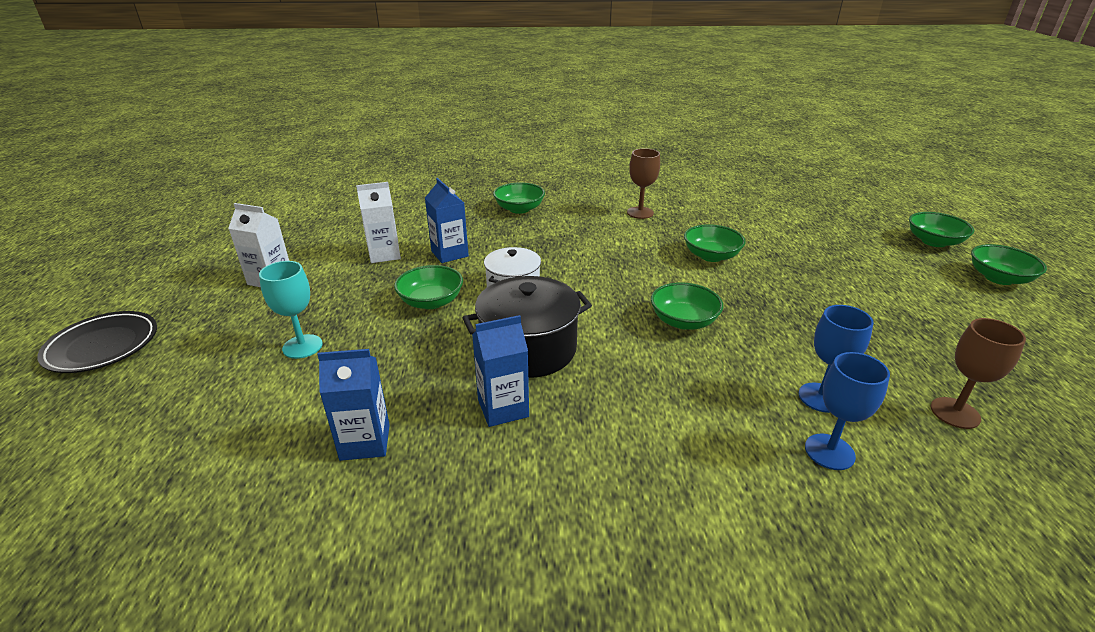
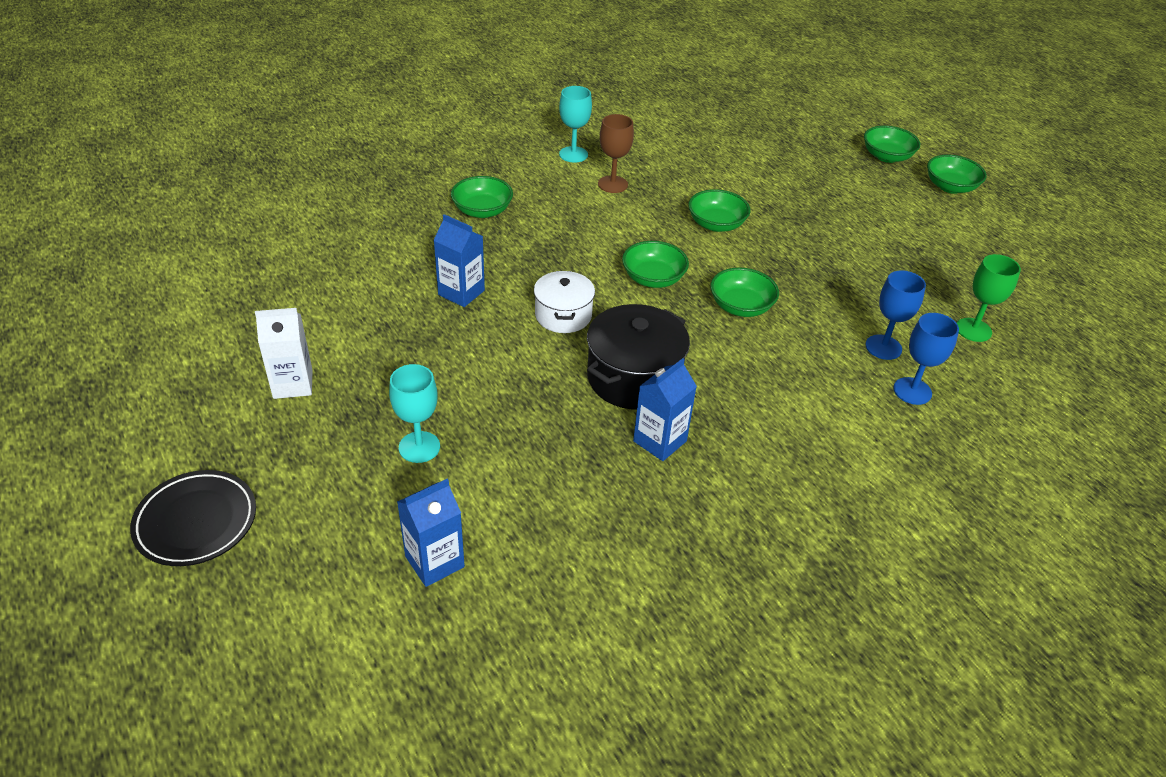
camera: 30 degrees left, 10 degrees up
blue carton [317,349,390,461] -> blue carton moved to [397,479,465,587]
white carton [356,182,401,263] -> none
green bowl [394,265,463,309] -> green bowl moved to [622,241,689,288]
brown goblet [931,318,1026,429] -> green goblet [957,254,1021,342]
none -> turquoise goblet [559,86,592,163]

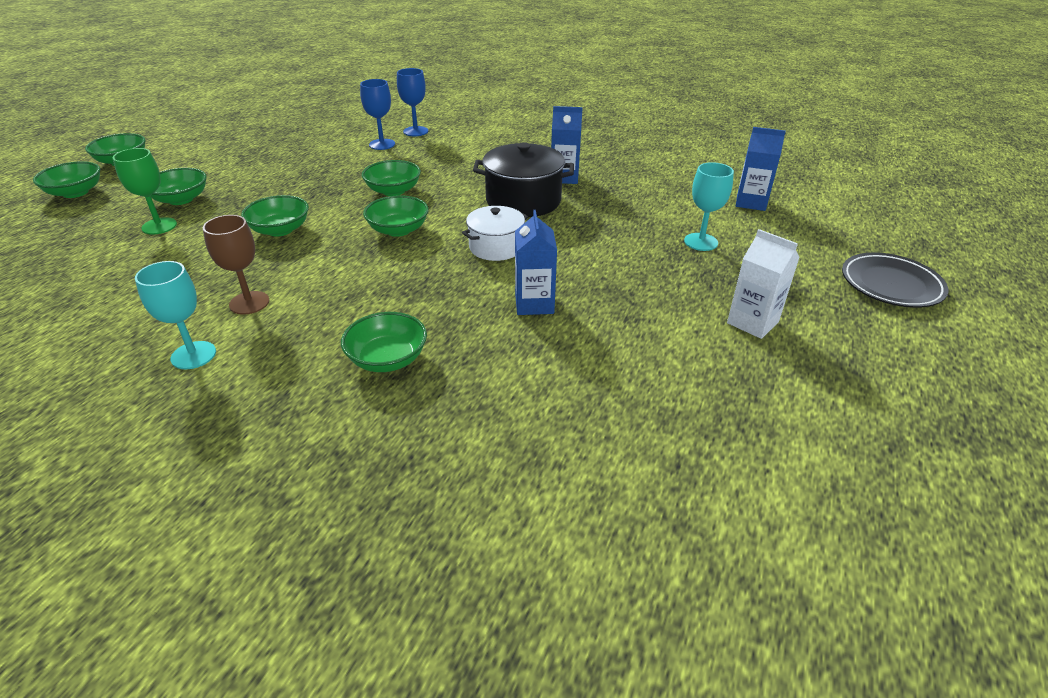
camera: 125 degrees left, 5 degrees down
green goblet [957,254,1021,342] -> green goblet moved to [113,148,177,235]
none -> green bowl [151,168,207,205]

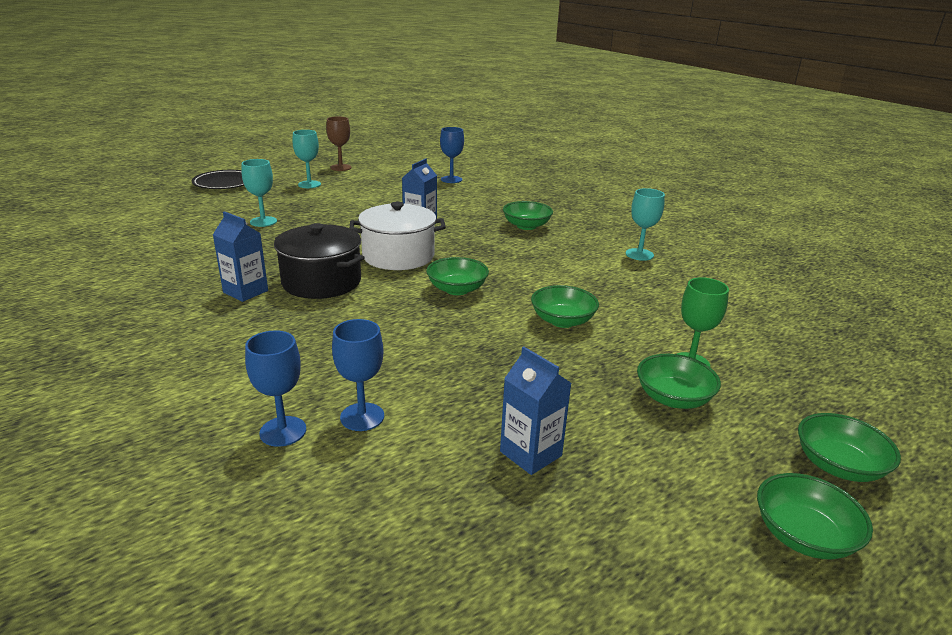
camera: 150 degrees left, 10 degrees down
brown goblet [203,215,269,314] -> brown goblet moved to [326,117,352,171]
green bowl [362,160,421,196] -> none
white pot [462,206,528,261] -> white pot [350,202,446,270], size x1.55
white carton [727,229,800,339] -> none
blue carton [736,127,786,211] -> blue carton moved to [500,346,571,475]
none -> turquoise goblet [293,130,321,188]
none -> blue goblet [440,127,464,183]

